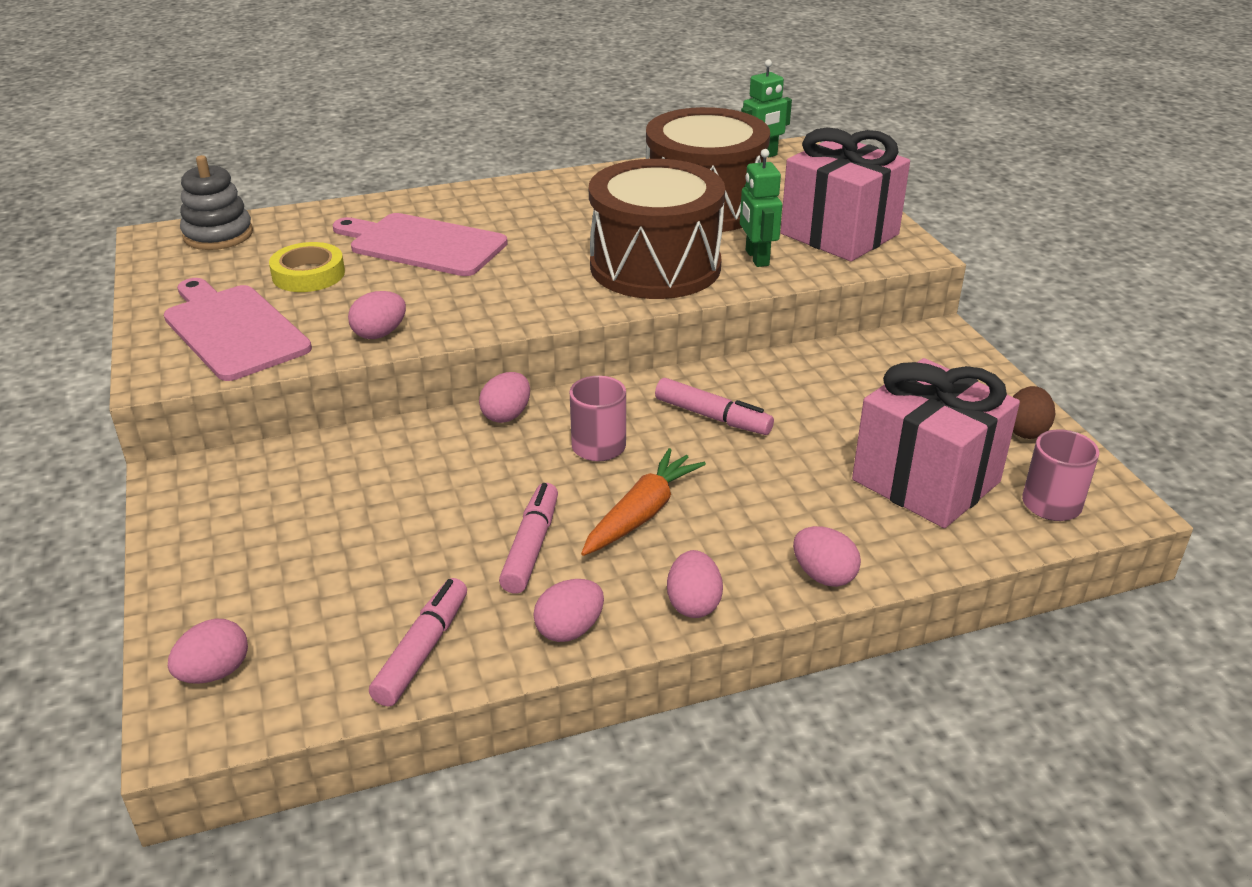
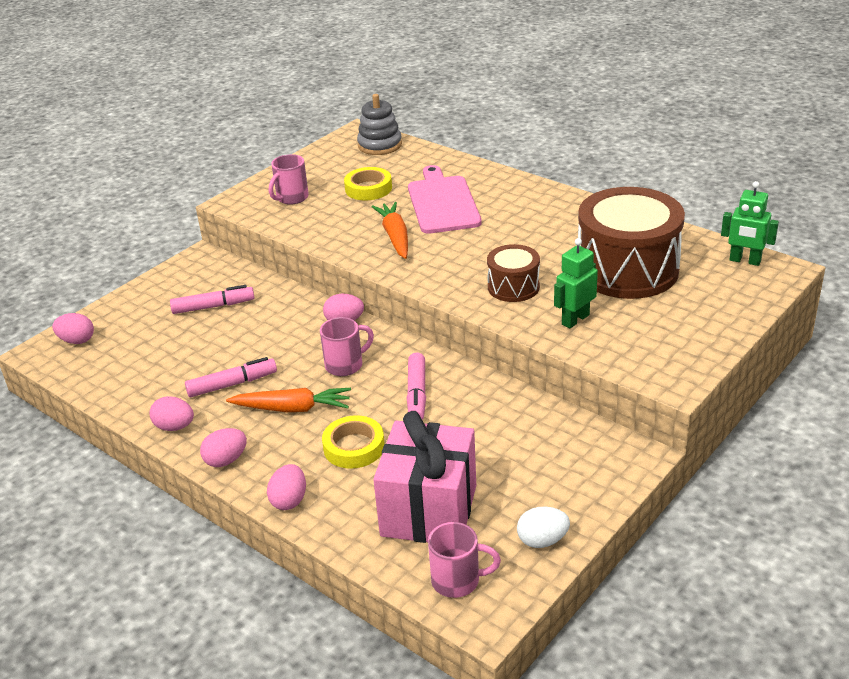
camera: 60 degrees right, 0 degrees up
pink cutting board [164,278,312,381] -> pink mug [269,154,309,205]
pink egg [348,291,406,339] -> none
pink marker [369,578,467,707] -> pink marker moved to [170,285,255,314]
brown drum [589,159,725,299] -> brown drum [487,244,540,302], size x0.51
pink gift [781,128,910,261] -> none
brown egg [1013,386,1056,439] -> white egg [517,506,570,548]
none -> yellow tape [322,415,385,469]
none -> orange carrot [371,202,408,259]

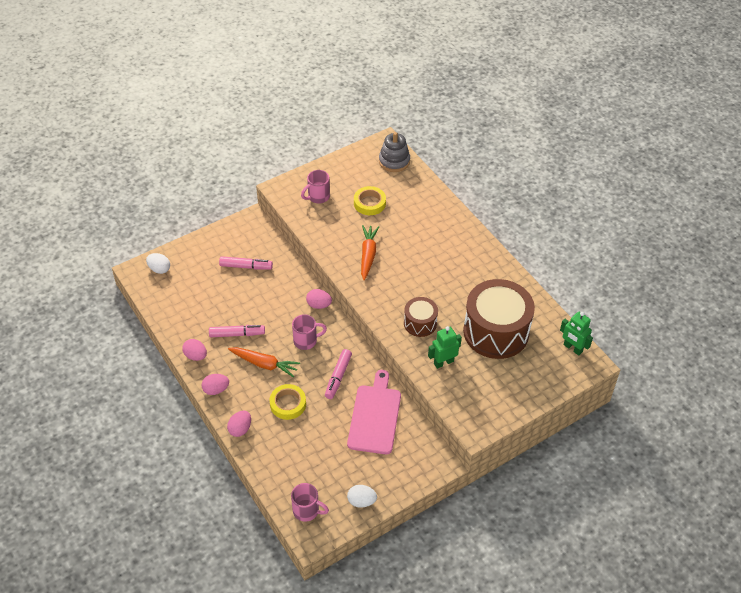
camera: 15 degrees right, 15 degrees up
pink egg [52,313,94,344] -> white egg [146,253,170,274]
pink gift [373,411,476,543] -> none
pink cutting board [408,165,482,234] -> pink cutting board moved to [347,370,401,454]

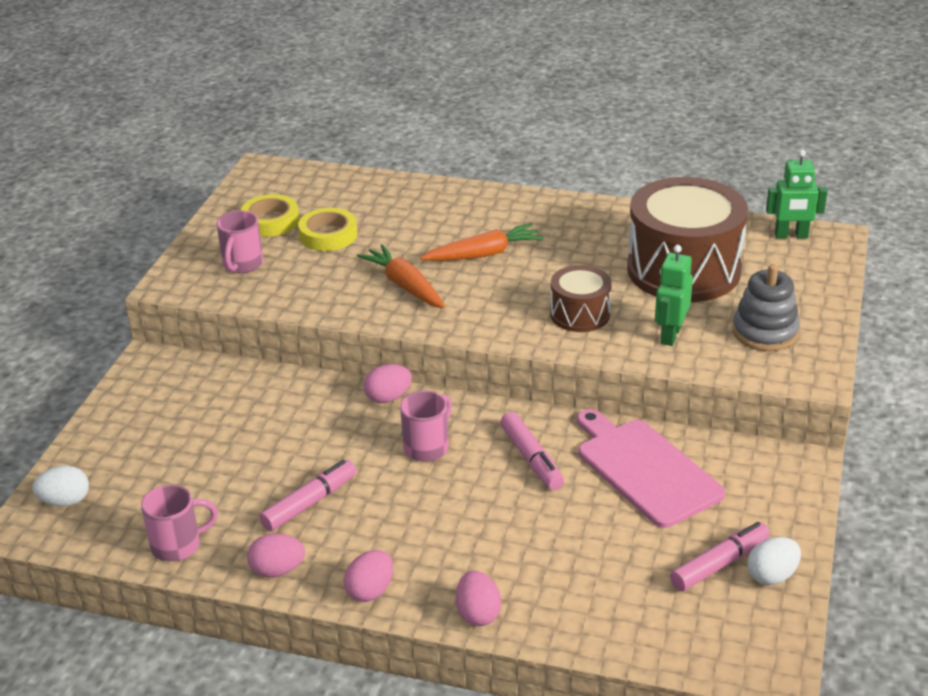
camera: 40 degrees left, 15 degrees down
pink marker [219,256,273,270] -> pink marker moved to [670,522,770,591]
orange carrot [228,347,300,377] -> orange carrot moved to [420,223,544,261]
yellow tape [270,384,306,420] -> yellow tape moved to [241,194,299,237]
pink mug [291,483,329,522] -> pink mug moved to [141,485,218,562]
grey stacking toy [379,132,410,172] -> grey stacking toy moved to [732,264,800,351]

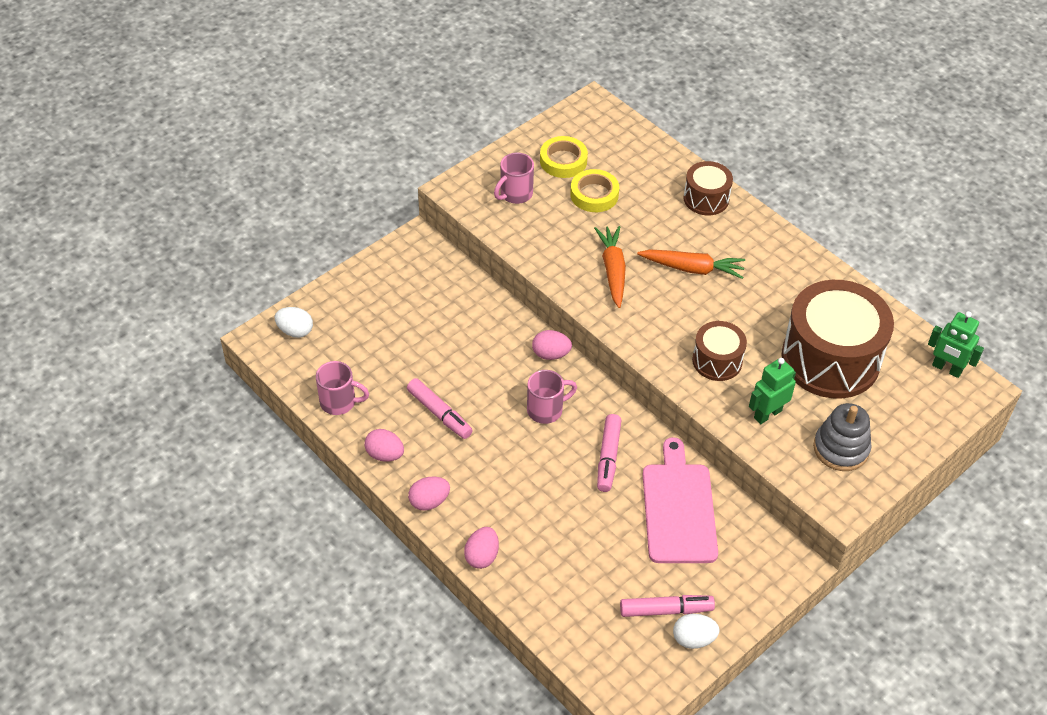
camera: 30 degrees right, 15 degrees up
pink marker [259,460,356,531] -> pink marker turned 60 degrees clockwise [407,378,473,439]
none -> brown drum [683,161,733,215]

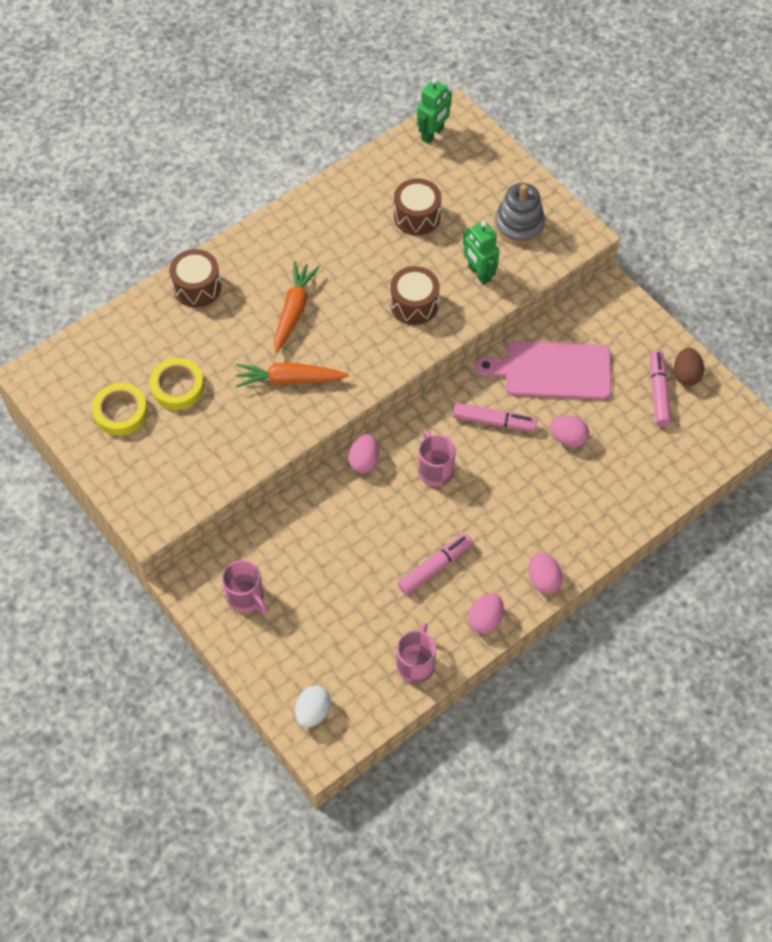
camera: 85 degrees left, 10 degrees up
pink egg [464,527,499,569] -> pink egg moved to [550,415,589,448]
pink mug [494,153,534,204] -> pink mug moved to [222,560,268,614]
white egg [673,614,720,649] -> brown egg [674,348,704,386]
brown drum [781,280,894,399] -> brown drum [394,178,441,236], size x0.51

